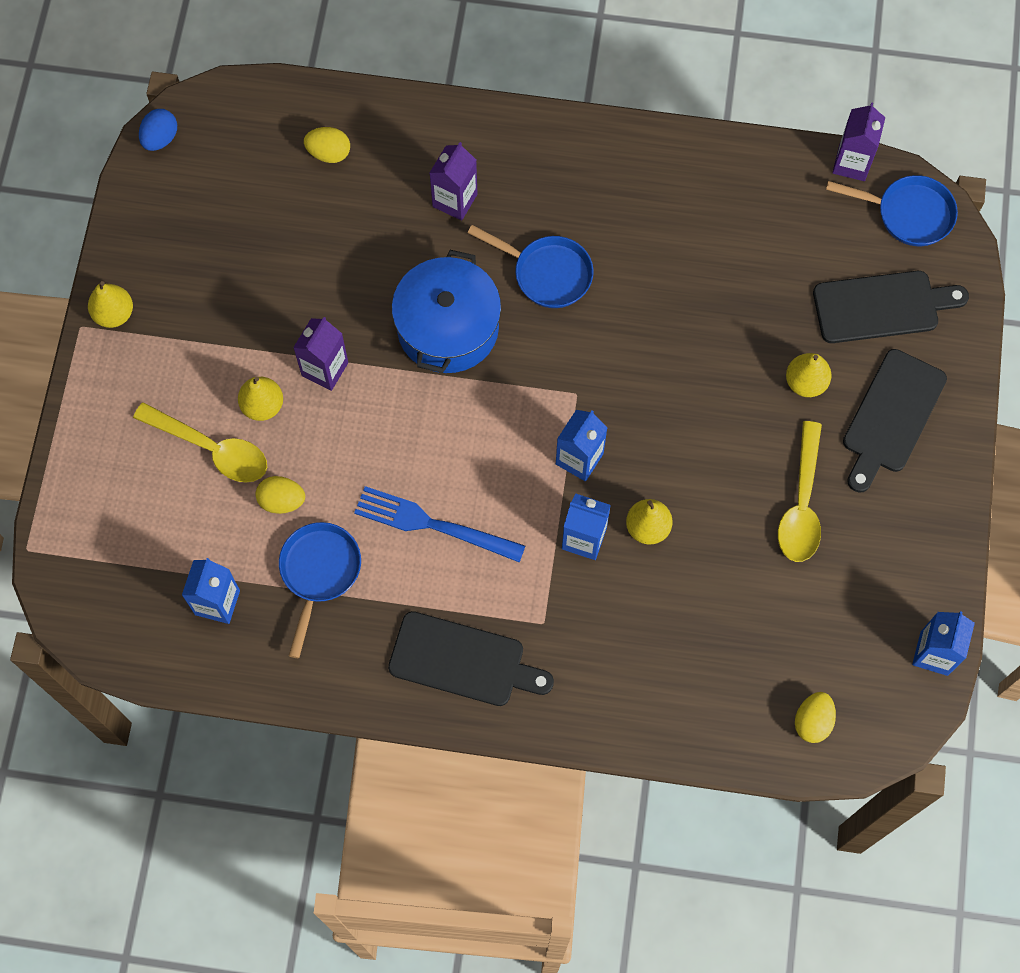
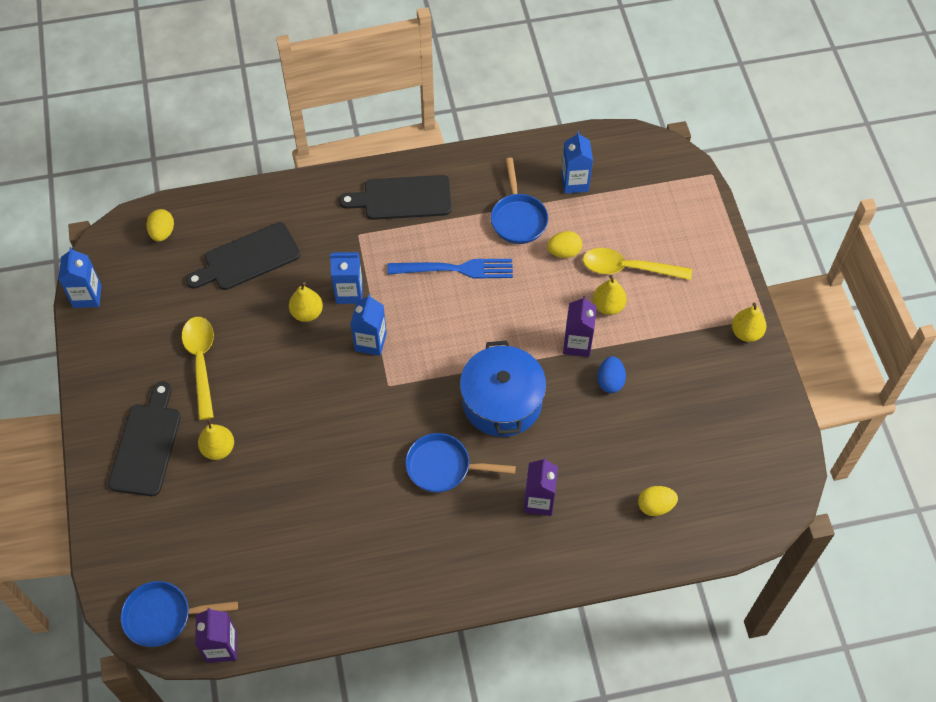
camera: 160 degrees right, 10 degrees down
blue egg [139,109,177,151] -> blue egg moved to [597,356,626,393]
black cutting board [813,271,969,343] -> black cutting board moved to [186,222,300,290]

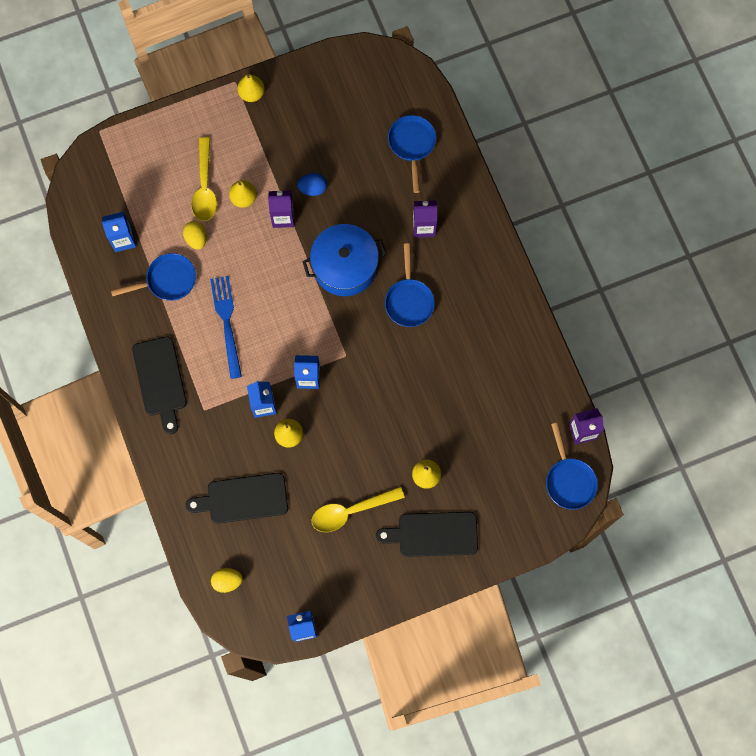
camera: 100 degrees left, 15 degrees up
black cutting board [186,222,300,290] -> black cutting board turned 120 degrees clockwise [186,473,288,524]
yellow egg [638,486,678,516] -> blue pan [388,115,436,193]

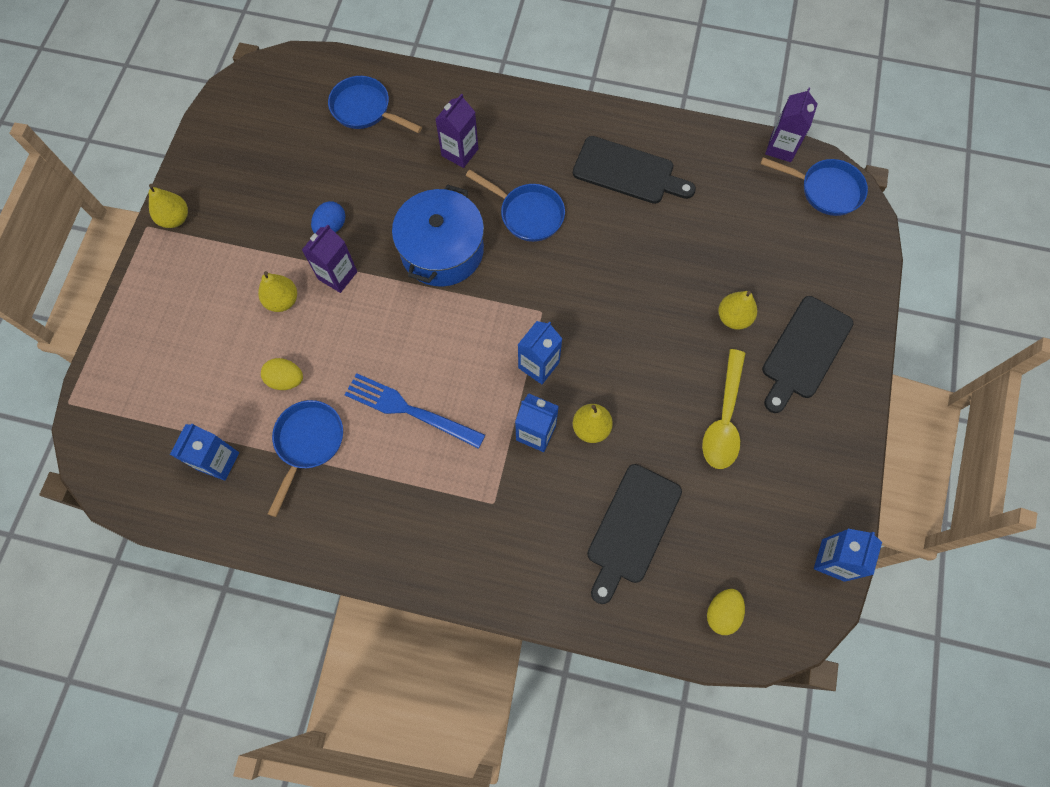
camera: 55 degrees left, 5 degrees down
black cutting board [132,336,187,434] -> black cutting board moved to [573,136,696,204]
yellow spoon [191,137,217,221] -> none

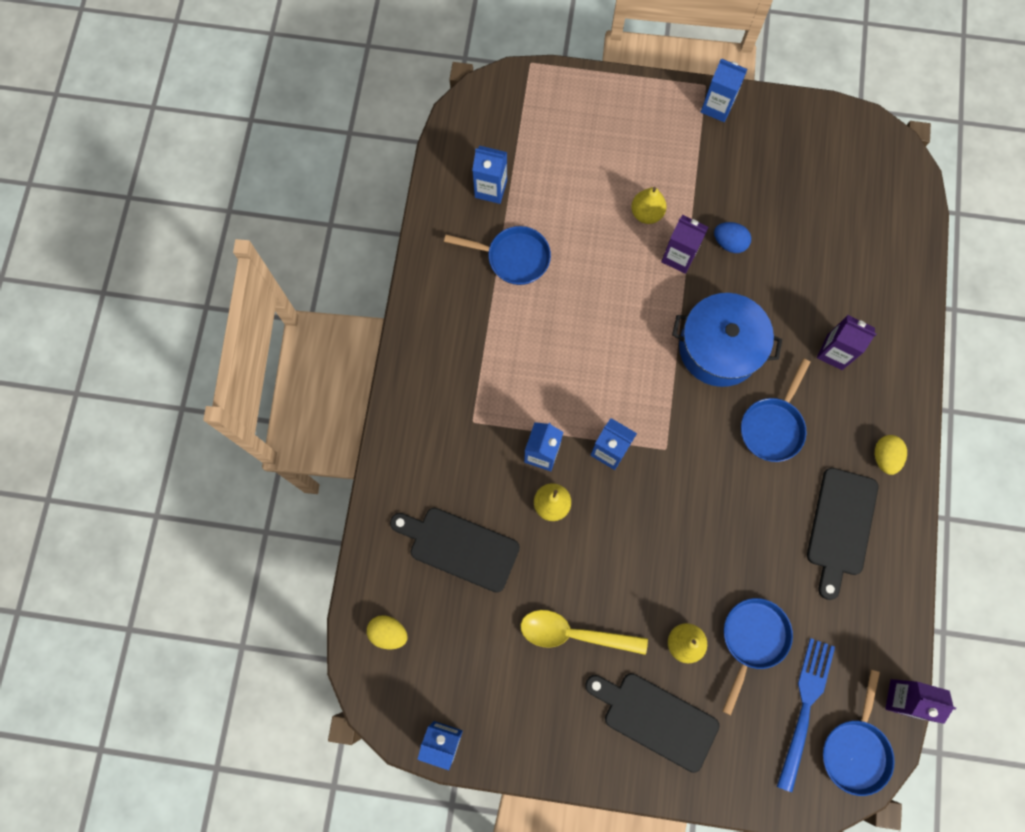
camera: 85 degrees right, 5 degrees up
yellow pear [149,184,188,228] -> blue carton [701,59,748,122]
yellow egg [261,358,303,390] -> yellow egg moved to [875,435,907,475]
blue pan [328,76,422,133] -> blue pan moved to [722,598,793,715]
blue fork [345,373,485,449] -> blue fork moved to [777,638,835,792]

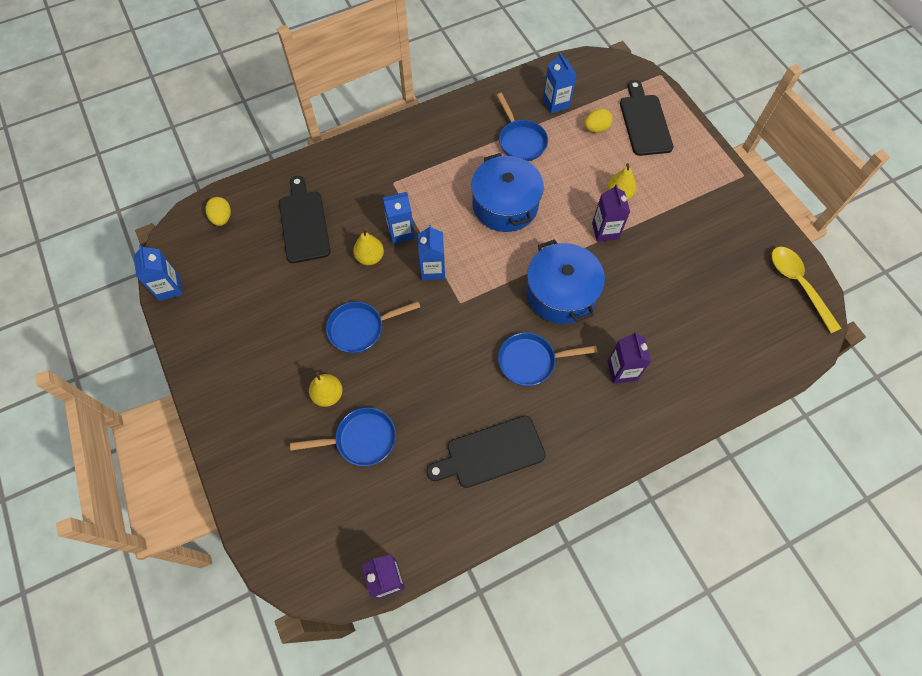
camera: 55 degrees right, 10 degrees down
yellow spoon [521,610,648,655] -> yellow spoon moved to [772,247,842,333]
black cutting board [585,673,720,773] -> black cutting board moved to [620,80,674,156]
blue carton [701,59,748,122] -> none
blue egg [714,222,751,253] -> none
blue fork [777,638,835,792] -> none
blue pan [823,670,895,796] -> blue pan moved to [326,301,420,353]
yellow egg [875,435,907,475] -> yellow egg moved to [584,109,613,133]
none -> blue pot [471,153,544,232]

